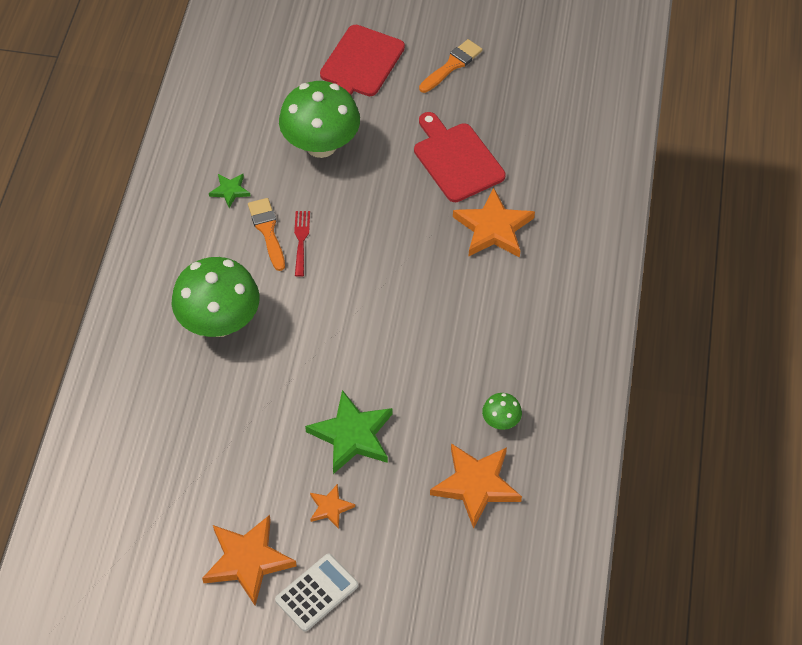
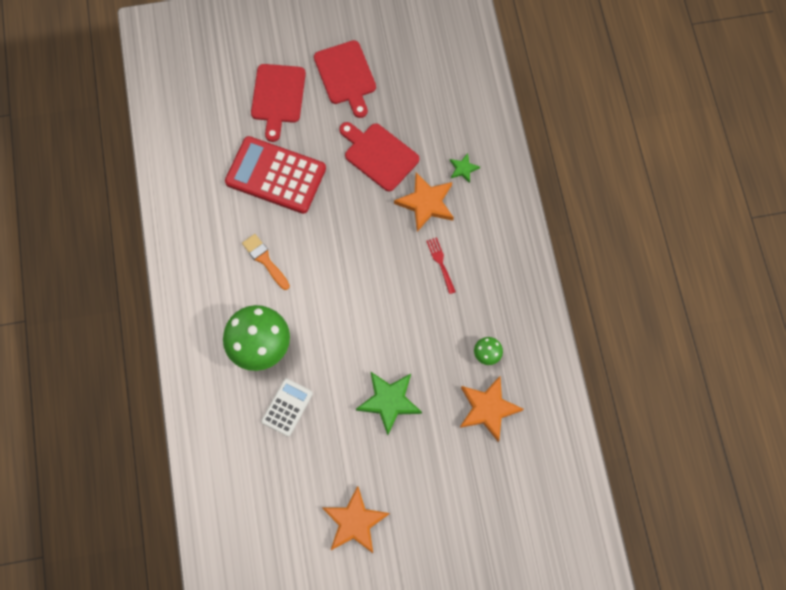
camera: 20 degrees left, 15 degrees up
green star [209,174,251,208] -> green star moved to [450,153,480,183]
white calculator [275,554,358,631] -> white calculator moved to [261,378,313,437]
green mushroom [279,81,360,158] -> red calculator [225,136,326,214]
red fork [294,211,310,277] -> red fork moved to [426,237,456,294]
orange star [310,484,355,529] -> none
orange brush [419,39,483,93] -> red cutting board [314,40,376,118]

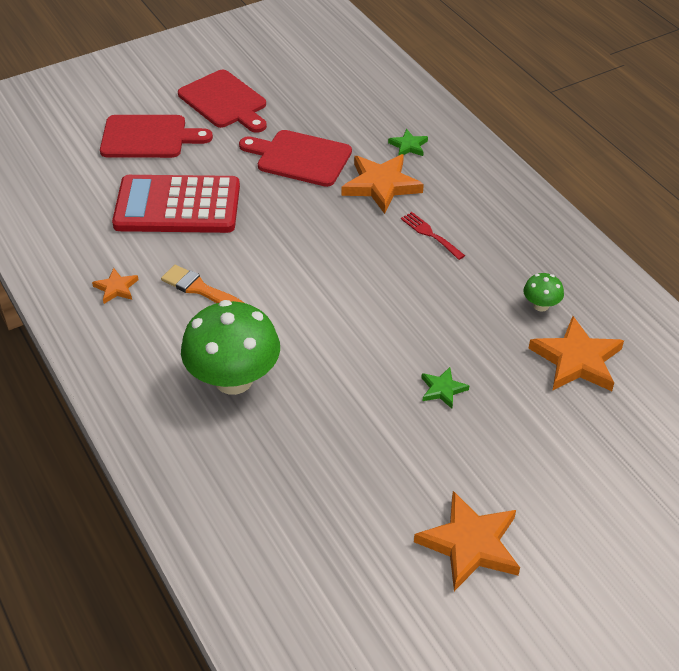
camera: 20 degrees left, 25 degrees down
red cutting board [251,64,306,142] -> red cutting board turned 75 degrees counterclockwise [100,115,213,158]
white calculator [261,378,313,437] -> none
green star [356,372,422,435] -> green star [421,367,469,409], size x0.51
none -> orange star [92,268,139,304]

